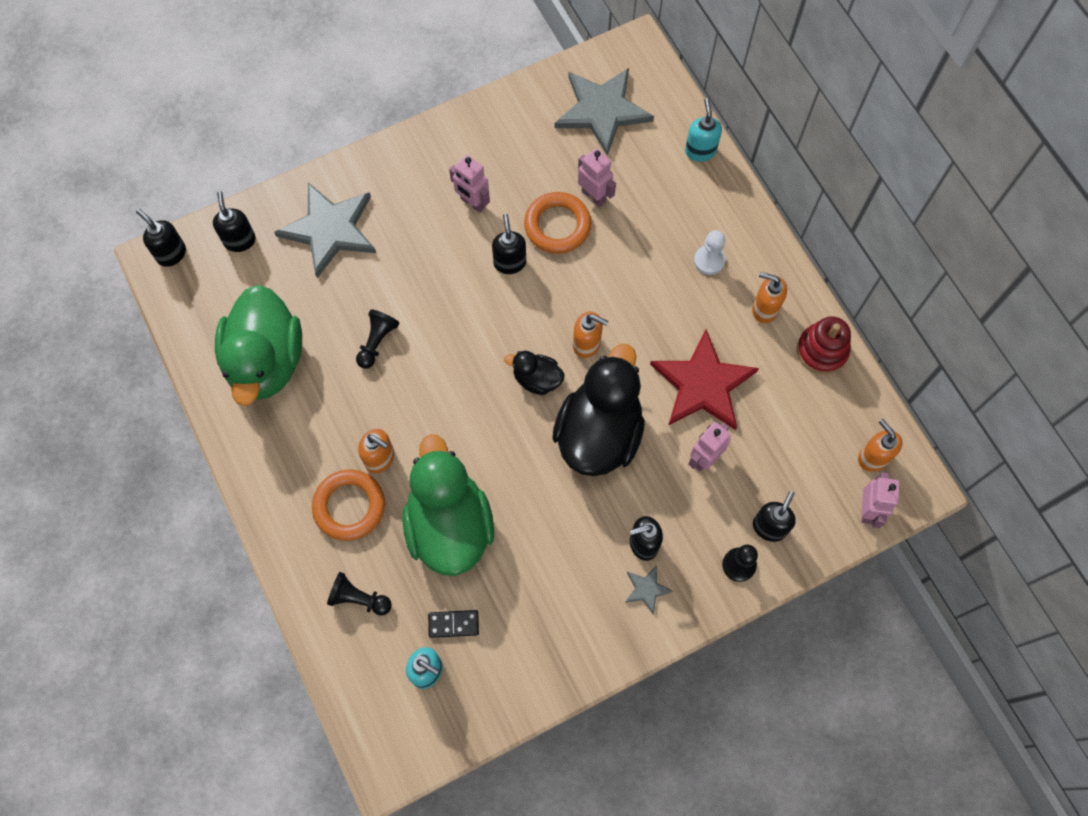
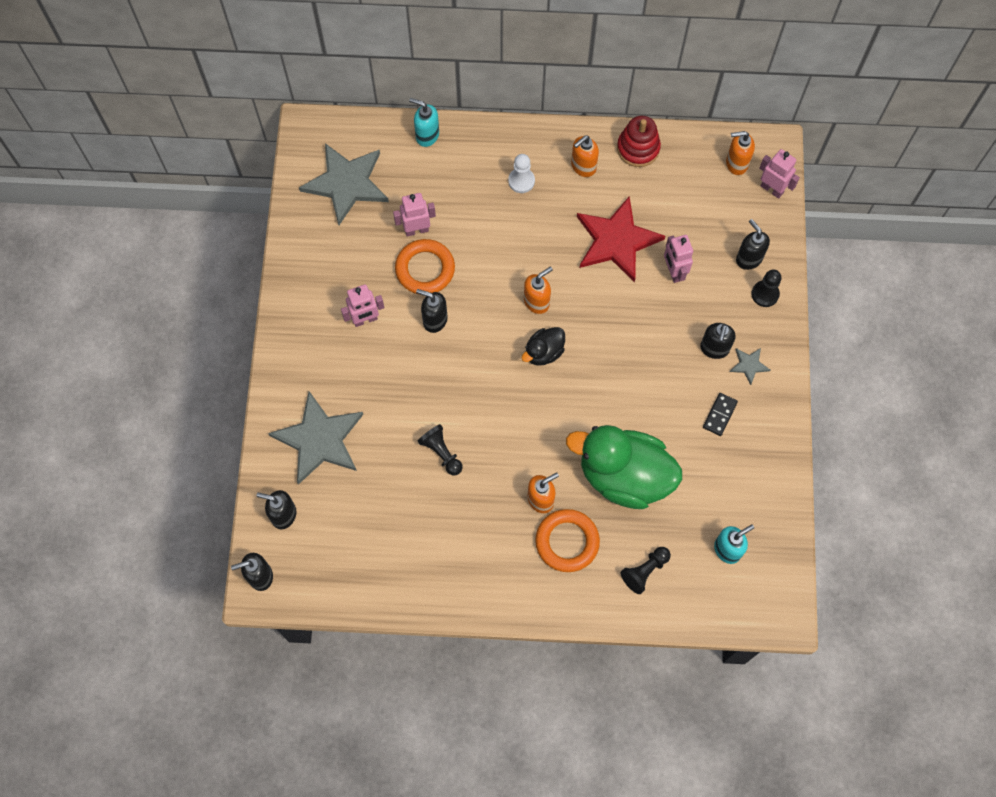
camera: 60 degrees left, 0 degrees up
green duck [215,285,302,406] -> none
black domino [428,610,479,638] -> black domino moved to [703,393,738,436]
black duck [552,344,645,476] -> none

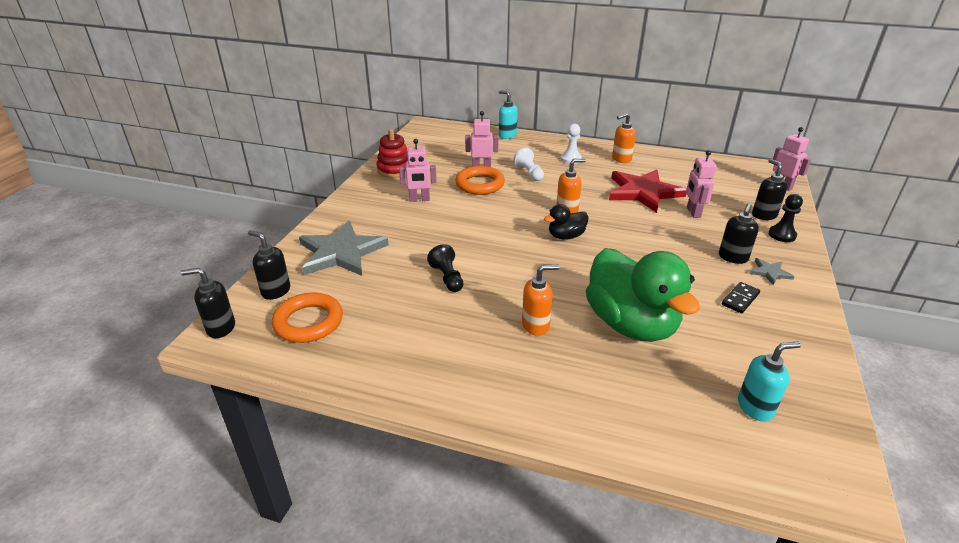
camera: 15 degrees right, 35 degrees down
grey star [299,143,389,225] -> none
black soap dispenser [416,289,448,333] -> none
orange ring [535,509,600,572] -> orange ring moved to [272,293,343,343]
green duck [566,425,682,509] -> green duck turned 150 degrees counterclockwise [586,248,700,342]
red stacking toy [617,116,661,167] -> red stacking toy moved to [376,129,408,178]
black pawn [620,547,671,594] -> none
orange soap dispenser [726,131,755,175] -> none
none -> white pawn [513,148,544,181]

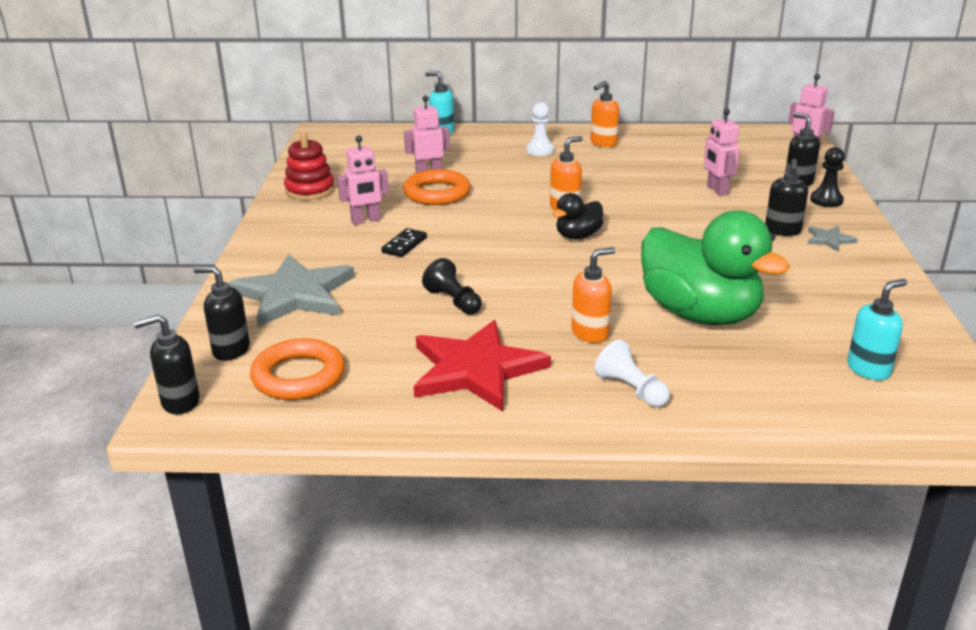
camera: 15 degrees left, 5 degrees down
white pawn [513,148,544,181] -> white pawn moved to [594,340,670,407]
red star [609,169,686,213] -> red star moved to [414,320,551,411]
black domino [722,282,760,313] -> black domino moved to [381,228,427,257]

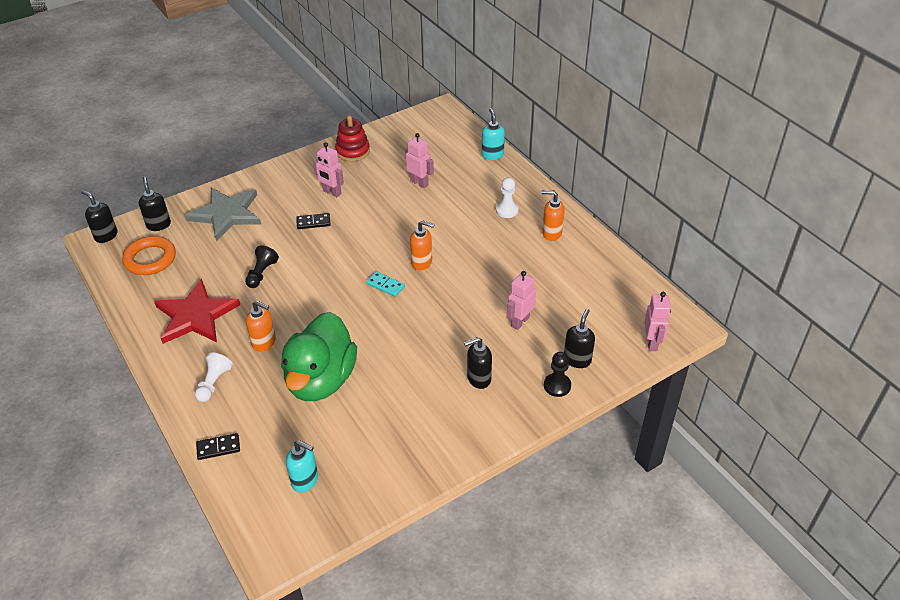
camera: 55 degrees right, 15 degrees up
orange ring [403,169,471,205] -> none
black duck [552,193,603,239] -> turquoise domino [366,271,405,297]
grey star [807,226,858,252] -> none
none -> black domino [196,433,240,460]

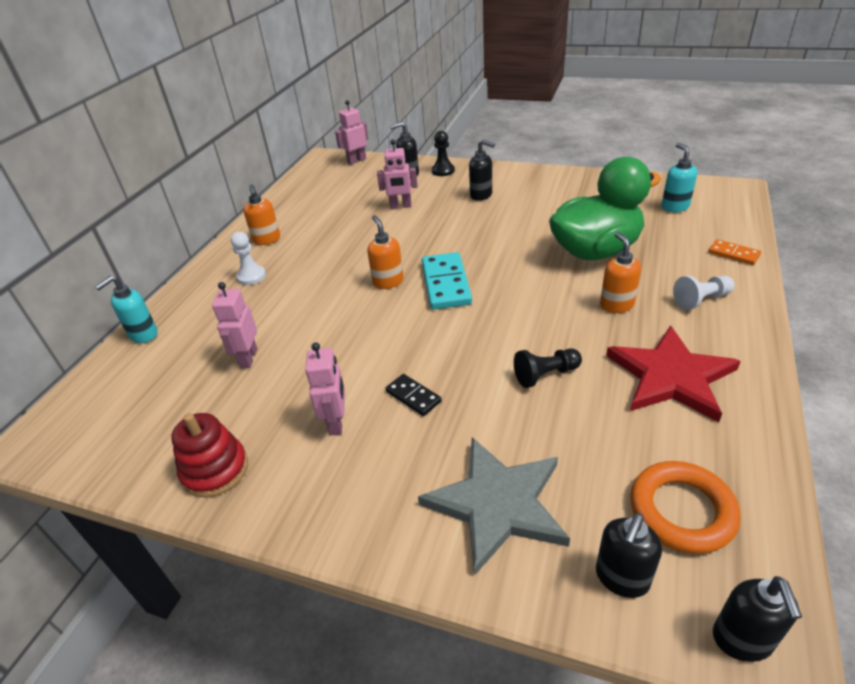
camera: 125 degrees left, 5 degrees down
black domino [196,433,240,460] -> orange domino [709,239,761,265]
turquoise domino [366,271,405,297] -> turquoise domino [422,252,472,309], size x1.84

